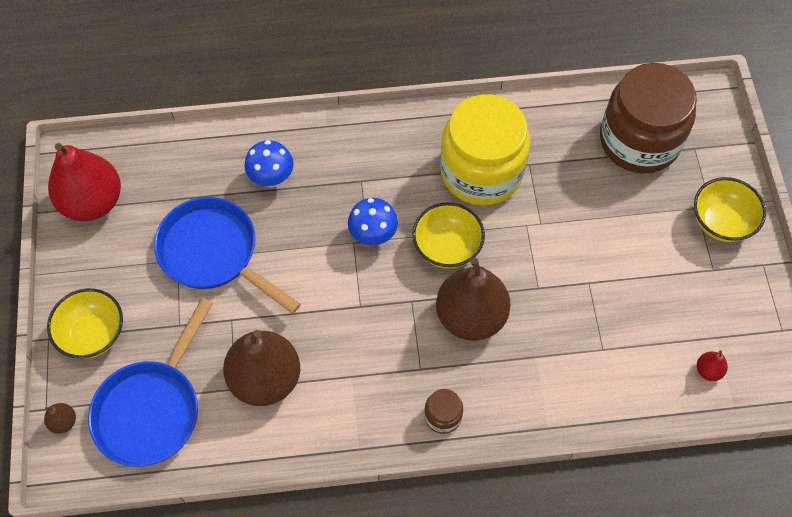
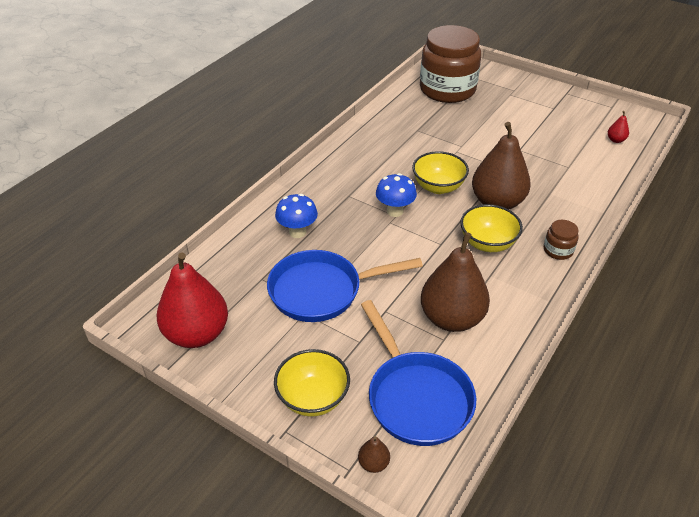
camera: 50 degrees left, 20 degrees down
yellow jar [440,94,530,206] -> none
yellow bowl [694,177,766,242] -> yellow bowl moved to [460,204,523,252]

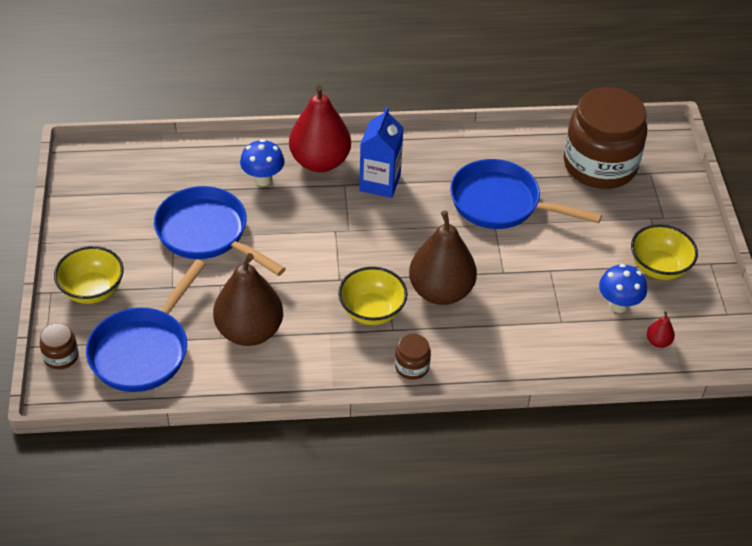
camera: 50 degrees right, 5 degrees up
red pear [157,252,228,348] -> red pear moved to [289,85,351,172]
brown pear [358,436,390,473] -> brown jar [40,323,79,369]
blue mushroom [376,173,417,217] -> blue mushroom moved to [599,264,647,313]
yellow bowl [412,151,469,194] -> yellow bowl moved to [631,224,698,280]
none -> blue carton [359,107,403,198]
none -> blue pan [450,159,602,229]

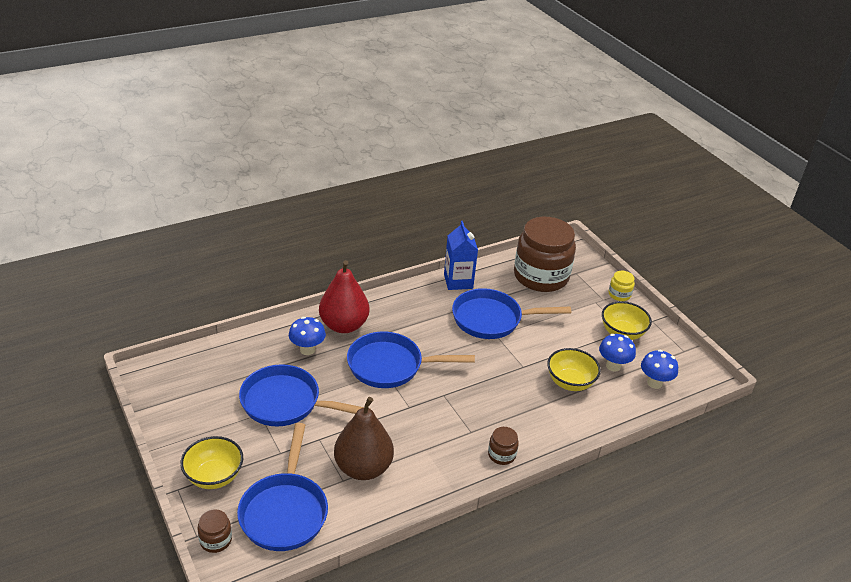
camera: 25 degrees left, 10 degrees down
yellow bowl [338,267,407,325] -> yellow bowl moved to [547,348,601,391]
blue carton [359,107,403,198] -> blue carton moved to [444,221,478,290]
brown pear [409,211,477,305] -> none
red pear [647,311,675,348] -> blue mushroom [641,350,678,389]
none -> blue pan [347,332,475,388]
none -> yellow jar [608,271,635,301]

